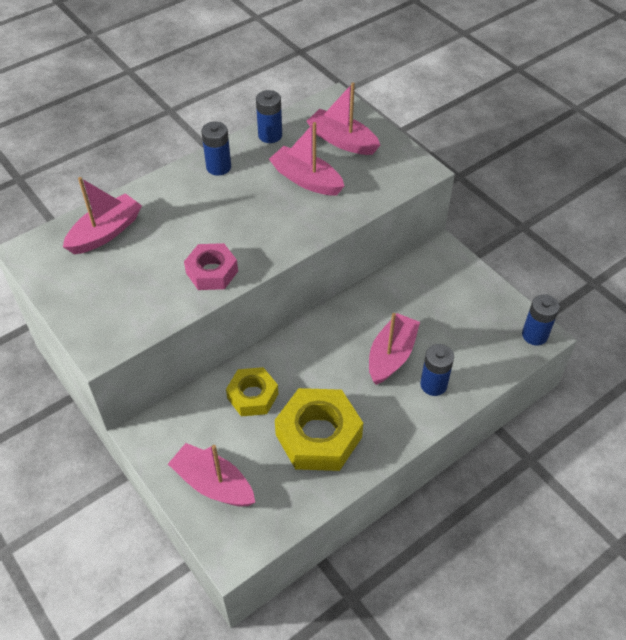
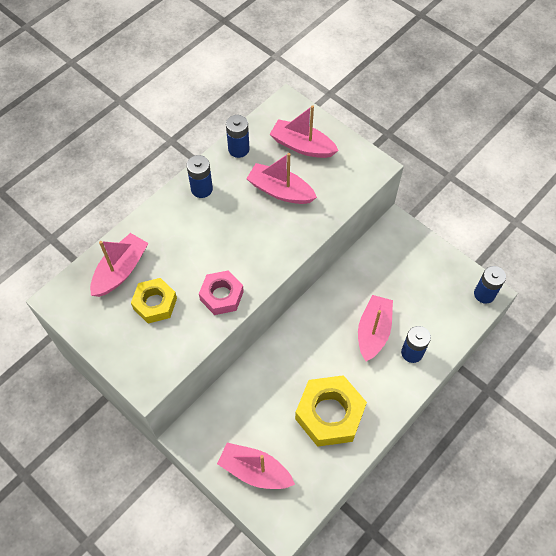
camera: 10 degrees left, 10 degrees up
yellow nut [226,367,278,416] -> yellow nut moved to [131,278,177,324]

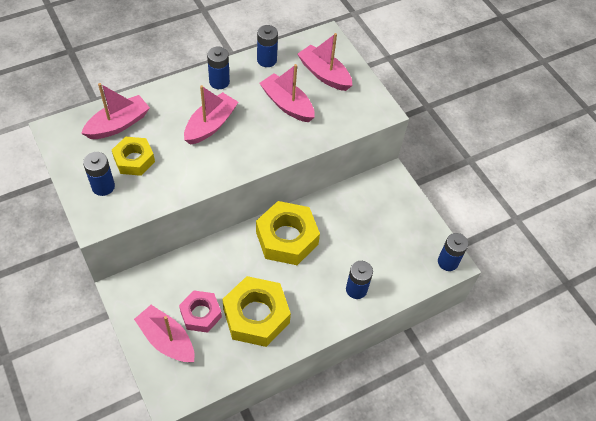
camera: 15 degrees right, 5 degrees down
pink nut [199,271,244,315] -> pink nut moved to [179,290,222,333]
pink boat [358,295,393,361] -> pink boat moved to [184,85,238,145]
none -> blue battery [83,152,115,196]
none -> yellow nut [256,201,320,265]

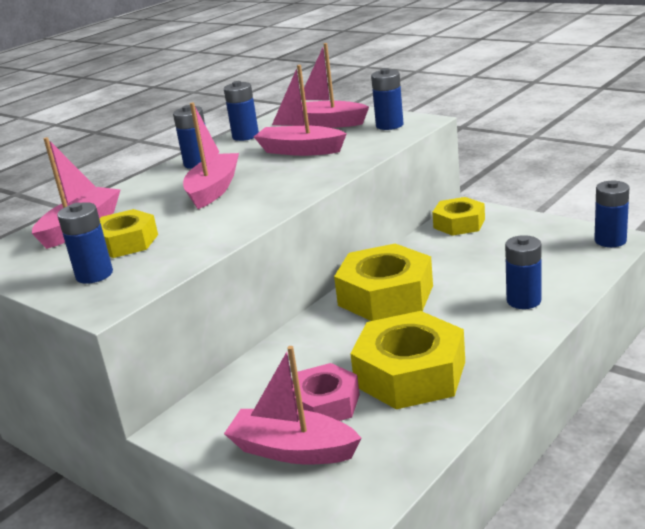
camera: 15 degrees left, 30 degrees down
none -> blue battery [371,68,404,130]
none -> yellow nut [432,197,485,236]

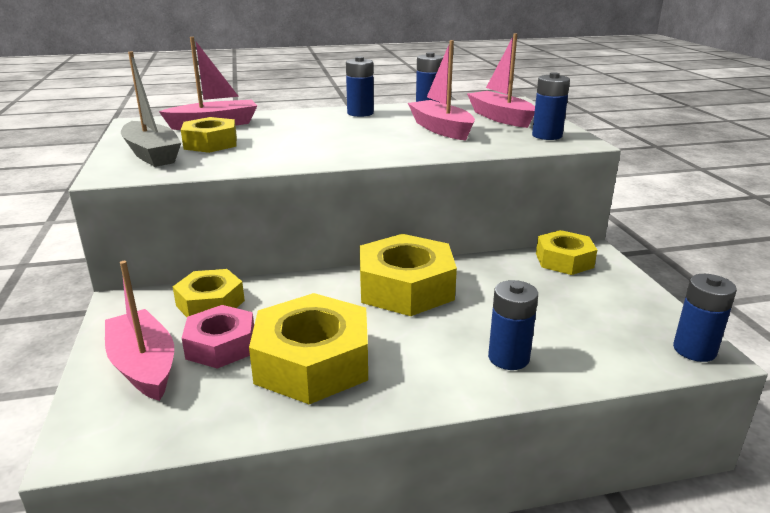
camera: 35 degrees right, 0 degrees up
blue battery [57,202,113,284] -> grey boat [121,52,181,167]
pink boat [183,102,239,209] -> none
none -> yellow nut [173,269,245,317]

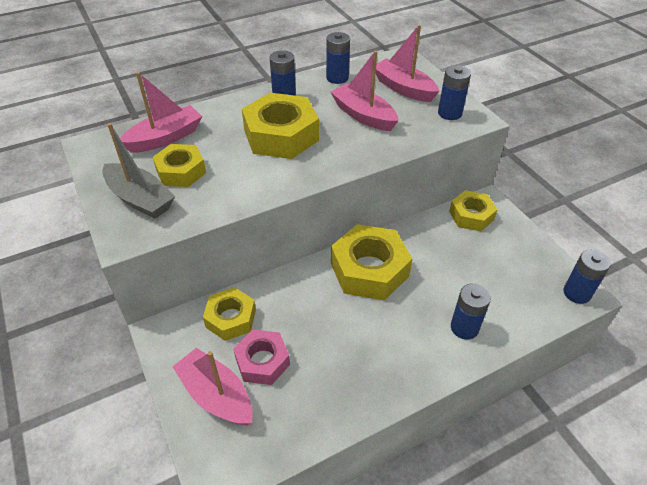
camera: 15 degrees left, 20 degrees up
yellow nut [249,293,368,404] -> yellow nut moved to [242,93,319,159]

